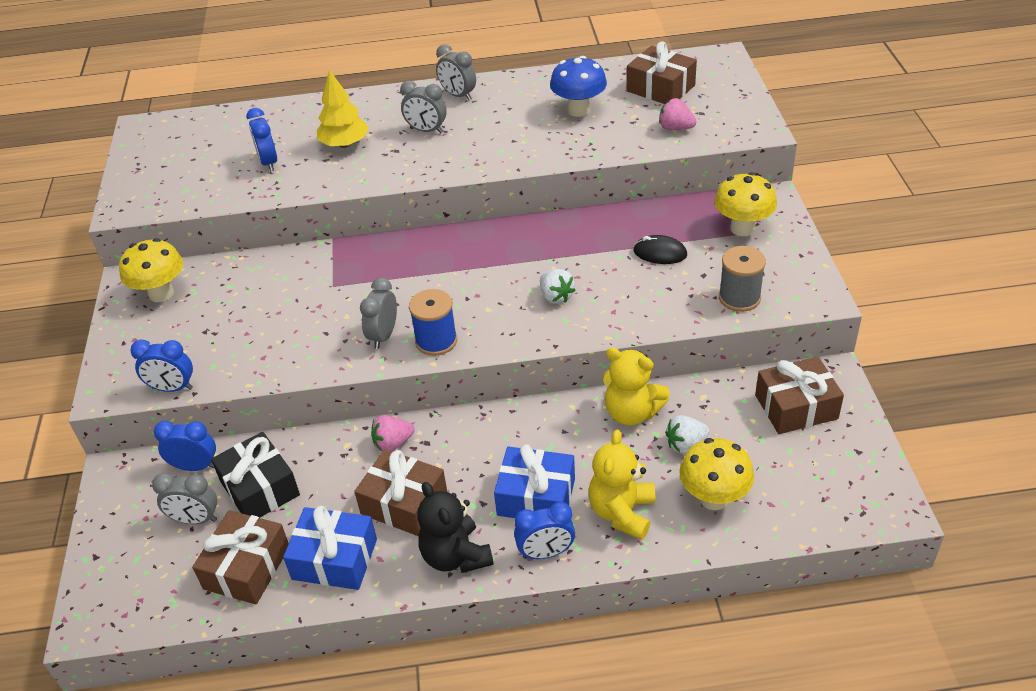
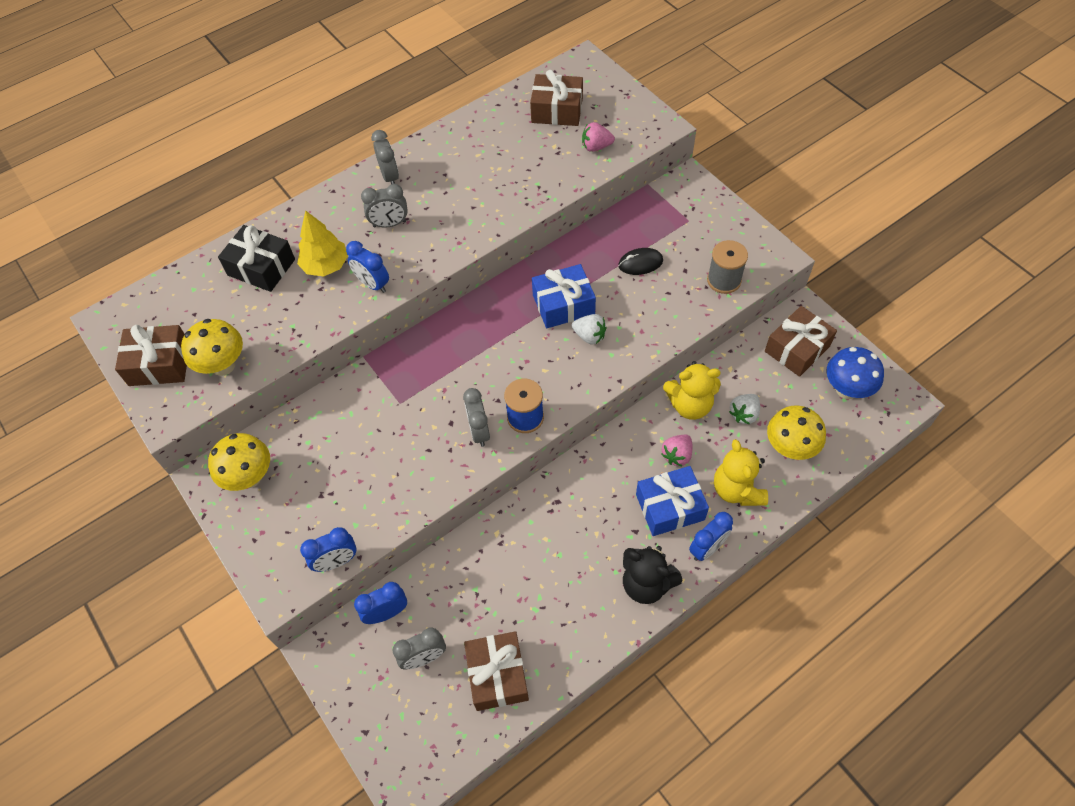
camera: 30 degrees left, 15 degrees up
black gift [211,432,300,518] -> black gift moved to [218,225,295,292]
blue clock [246,108,277,171] -> blue clock moved to [346,241,389,293]
blue gift [283,506,377,590] -> blue gift moved to [532,264,596,328]
brown gift [354,449,447,536] -> brown gift moved to [115,325,187,386]
pink strawberry [371,415,415,452] -> pink strawberry moved to [661,435,693,466]
grey clock [436,44,476,100] -> grey clock turned 120 degrees counterclockwise [371,130,399,184]
blue mushroom [550,56,607,117] -> blue mushroom moved to [827,347,884,399]
yellow mushroom [714,172,777,236] -> yellow mushroom moved to [181,319,243,376]

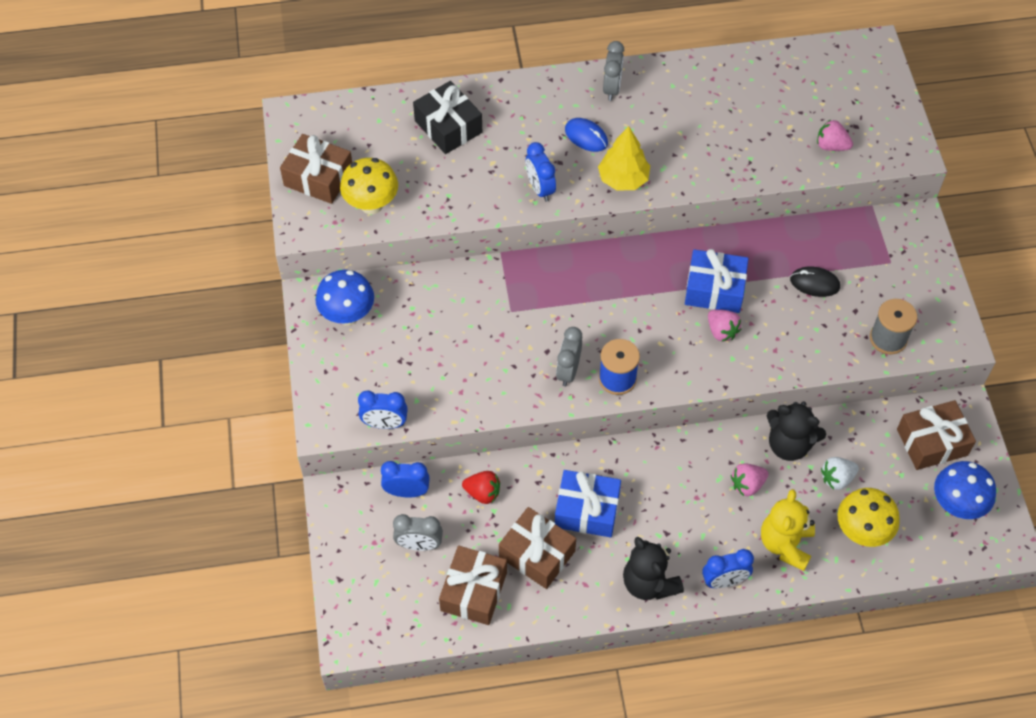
camera: 25 degrees right, 0 degrees up
yellow mushroom [208,433,270,491] -> blue mushroom [315,270,374,325]
yellow tree [297,210,348,277] -> yellow tree moved to [598,126,650,191]
grey clock [361,184,408,228] -> blue mouse [565,118,608,152]
brown gift [530,70,583,126] -> brown gift moved to [499,507,576,589]
white strawberry [572,314,607,345] -> pink strawberry [708,309,741,342]
blue gift [636,466,709,536] -> blue gift moved to [555,470,621,537]
yellow teddy bear [663,361,721,420] -> black teddy bear [767,402,826,461]
none -> red strawberry [462,471,500,504]

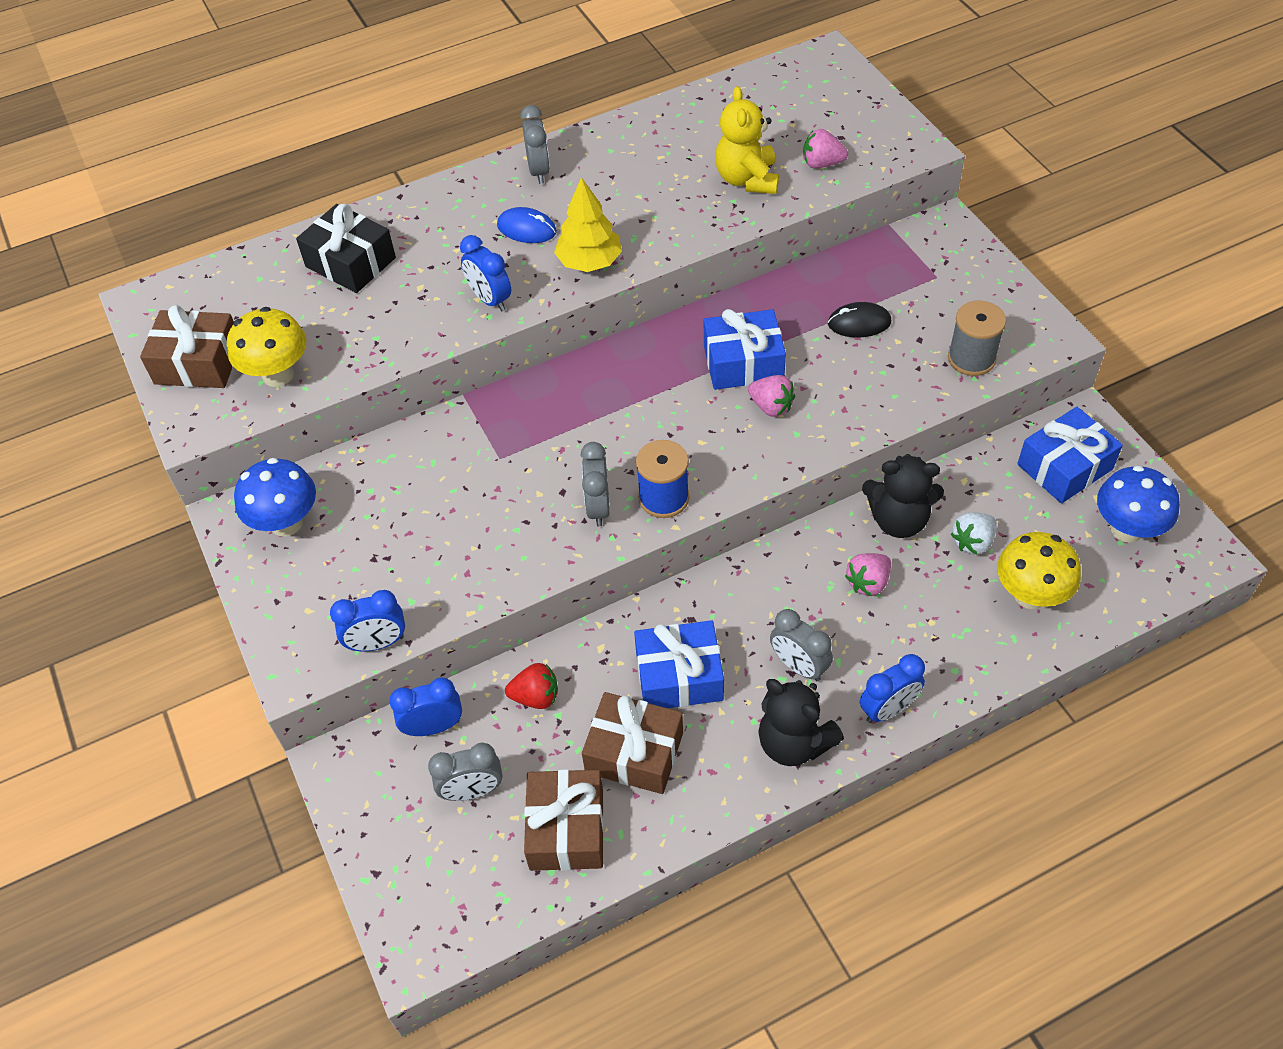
camera: 15 degrees left, 5 degrees down
yellow teddy bear [761,489,815,571] -> yellow teddy bear moved to [715,86,779,194]
brown gift [897,400,976,470] -> blue gift [1017,407,1123,504]
none -> grey clock [770,609,833,681]

